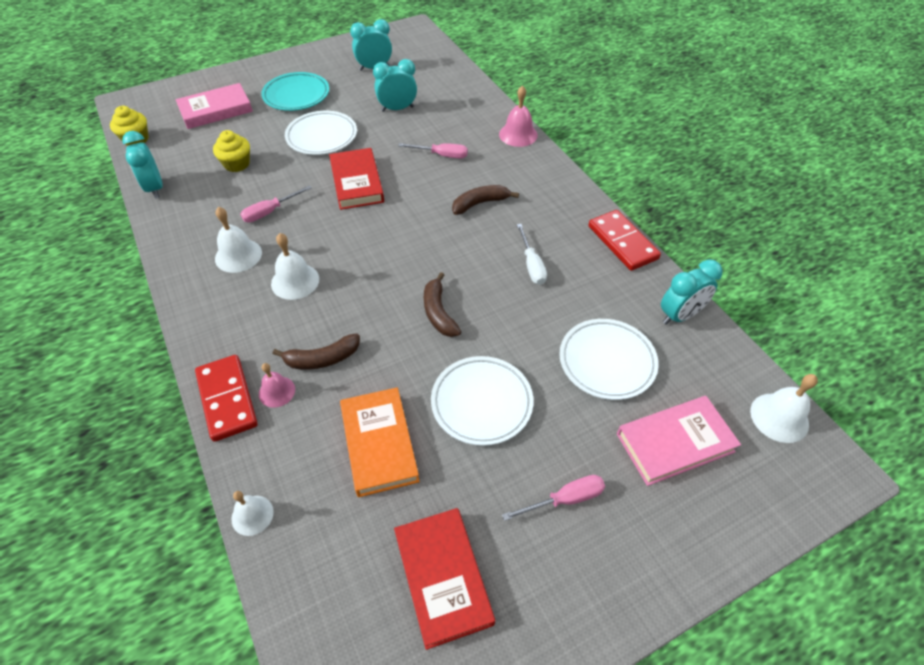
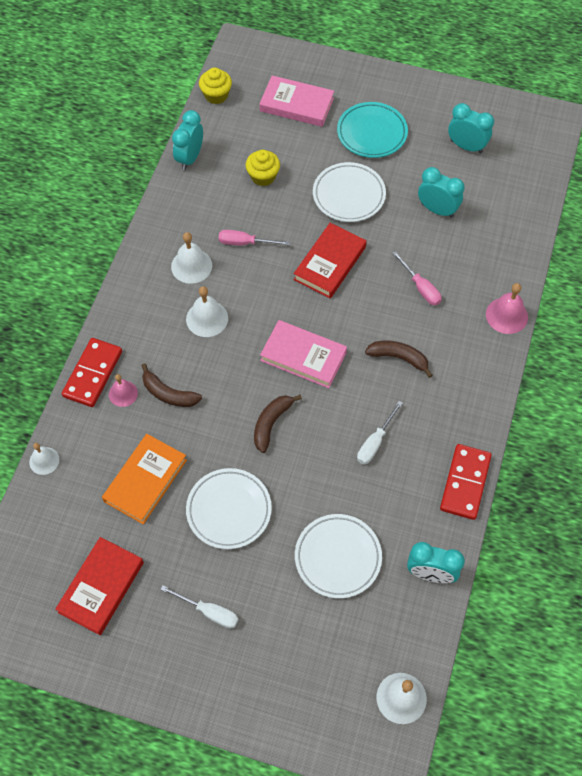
camera: 45 degrees right, 10 degrees up
pink screwdriver [502,475,605,521] -> white screwdriver [160,585,239,629]
pink book [617,396,741,486] -> pink book moved to [260,320,347,388]

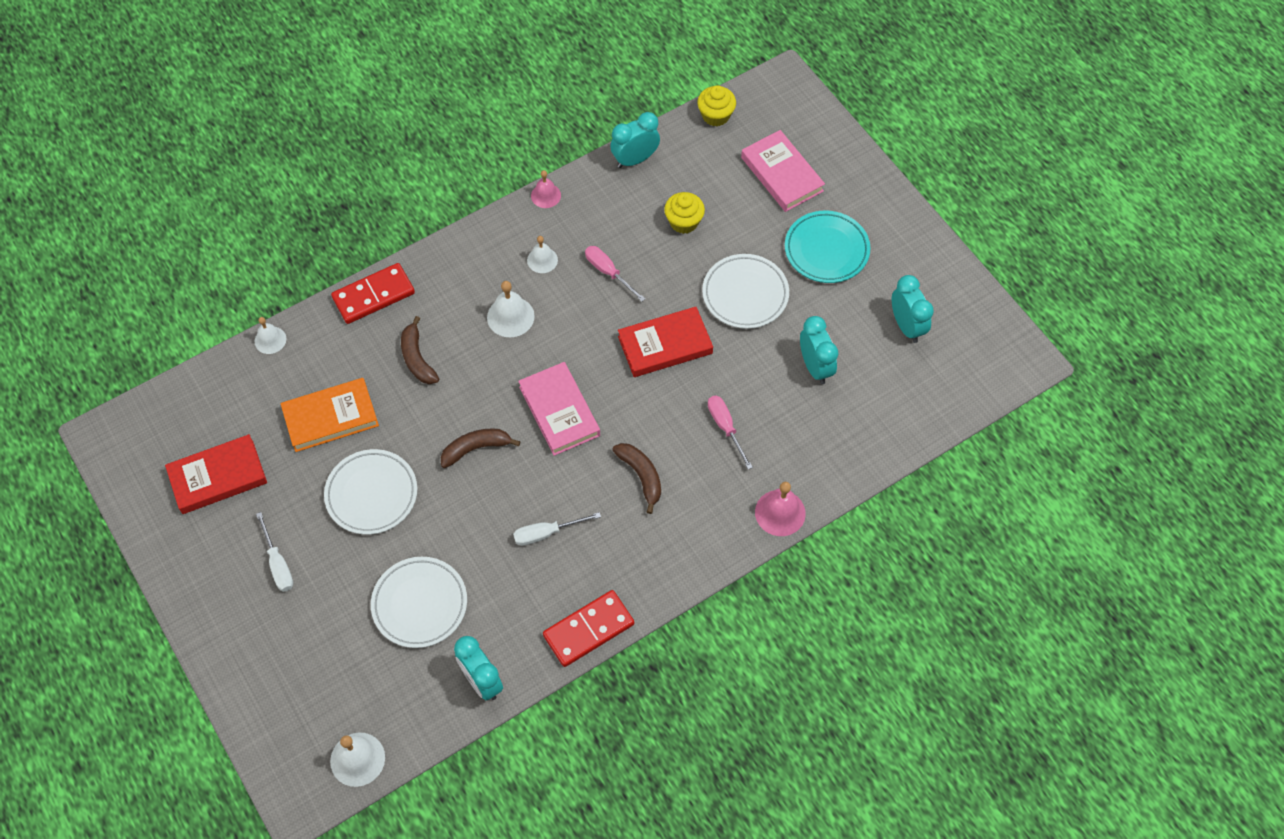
camera: 40 degrees right, 0 degrees up
pink bell [109,374,138,407] -> pink bell moved to [531,170,561,208]
white bell [171,232,212,284] -> white bell [527,236,558,273], size x0.66
pink screwdriver [392,251,442,305] -> pink screwdriver turned 150 degrees clockwise [708,396,753,470]

